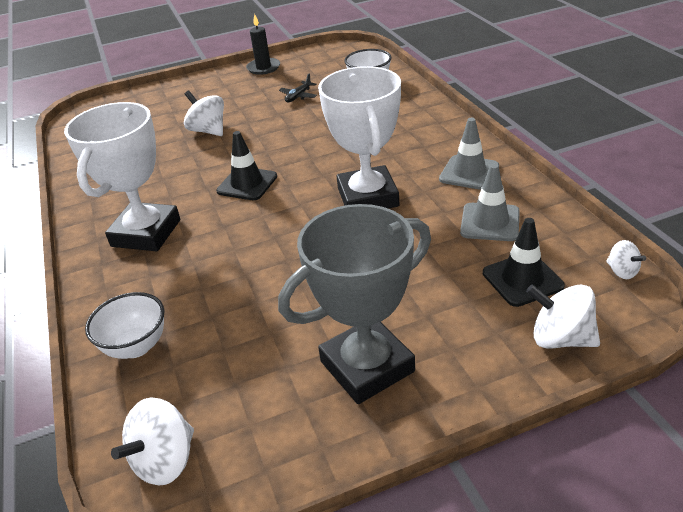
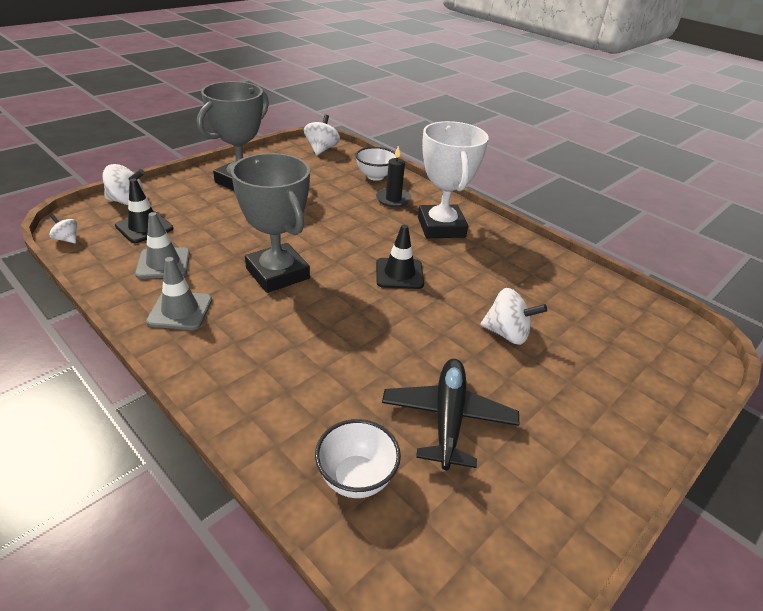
camera: 150 degrees right, 0 degrees up
black candle [246,14,280,75] -> black candle moved to [376,146,412,207]
black plane [279,73,317,102] -> black plane [382,359,520,470], size x2.03
white trophy [318,66,401,209] -> grey trophy [231,153,310,293]

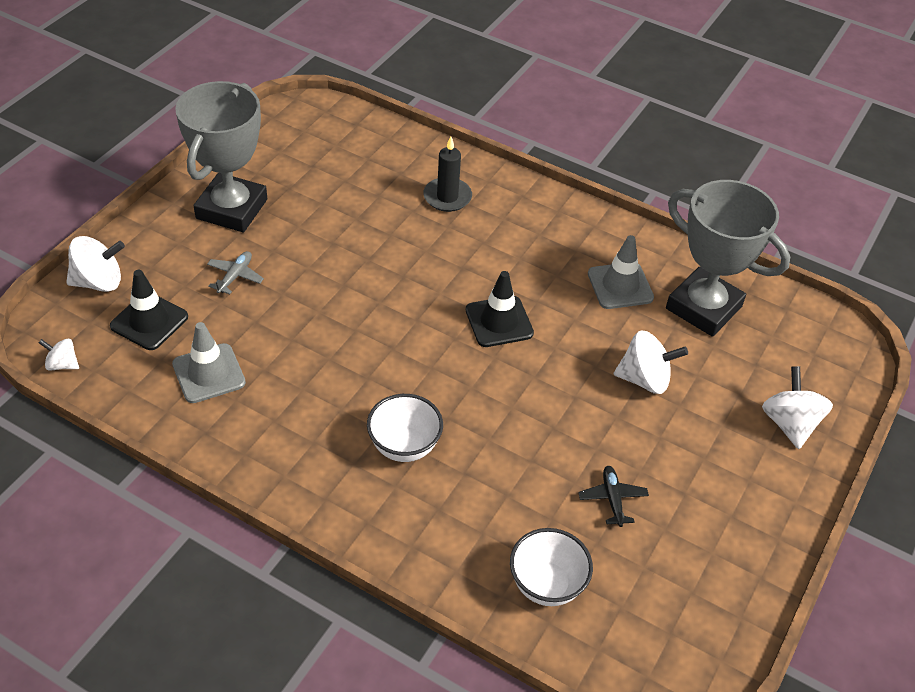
camera: 15 degrees left, 10 degrees up
grey traffic cone [146,257,212,330] -> grey traffic cone moved to [588,235,654,309]
grey trophy [231,153,310,293] -> grey trophy moved to [666,180,790,337]
white spinning top [304,115,340,155] -> white spinning top moved to [762,366,833,449]
white bowl [355,147,397,181] -> white bowl moved to [367,394,443,462]
black plane [382,359,520,470] -> black plane [578,466,649,527], size x0.49
white trophy [418,121,489,238] -> none
none -> grey plane [207,251,264,294]

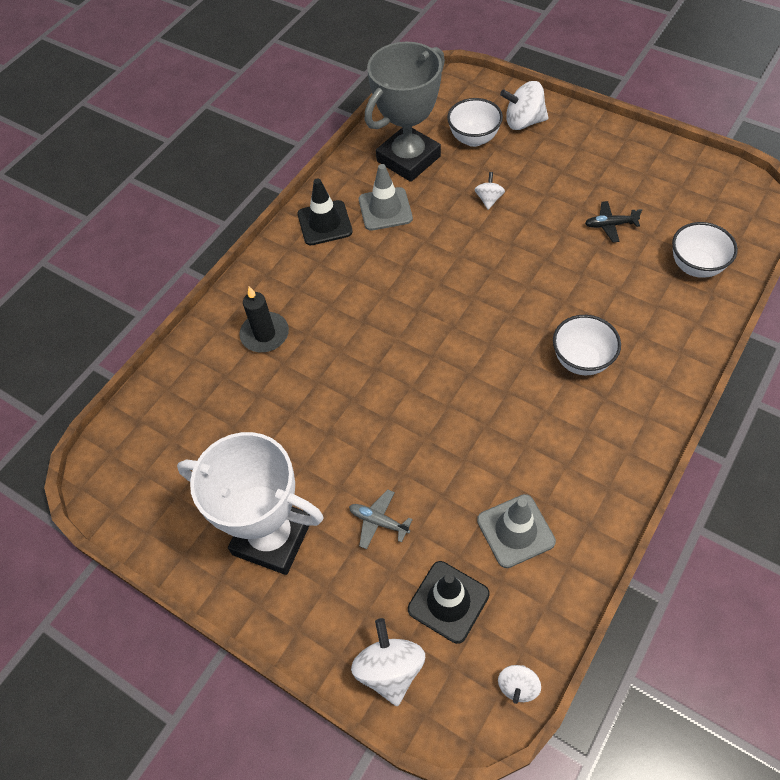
camera: 80 degrees left, 10 degrees up
grey trophy [175,81,267,232] -> white trophy [177,432,324,575]
black traffic cone [466,271,534,347] -> black traffic cone moved to [298,178,353,245]
white spinning top [614,330,688,394] -> white spinning top [474,172,505,210], size x0.57
none -> white bowl [447,98,503,147]

